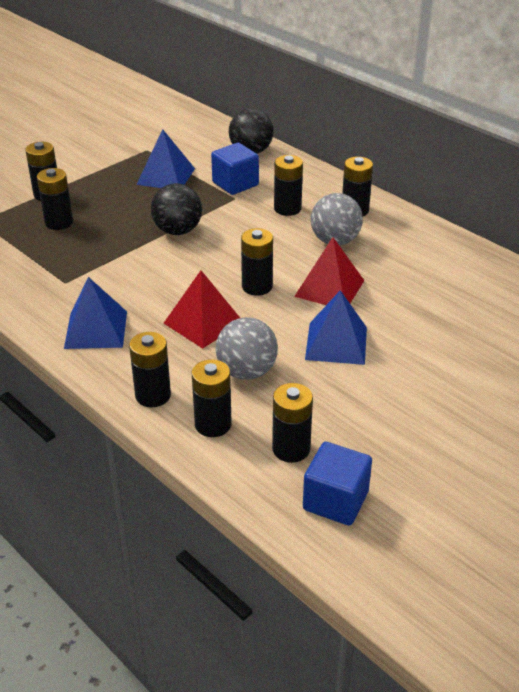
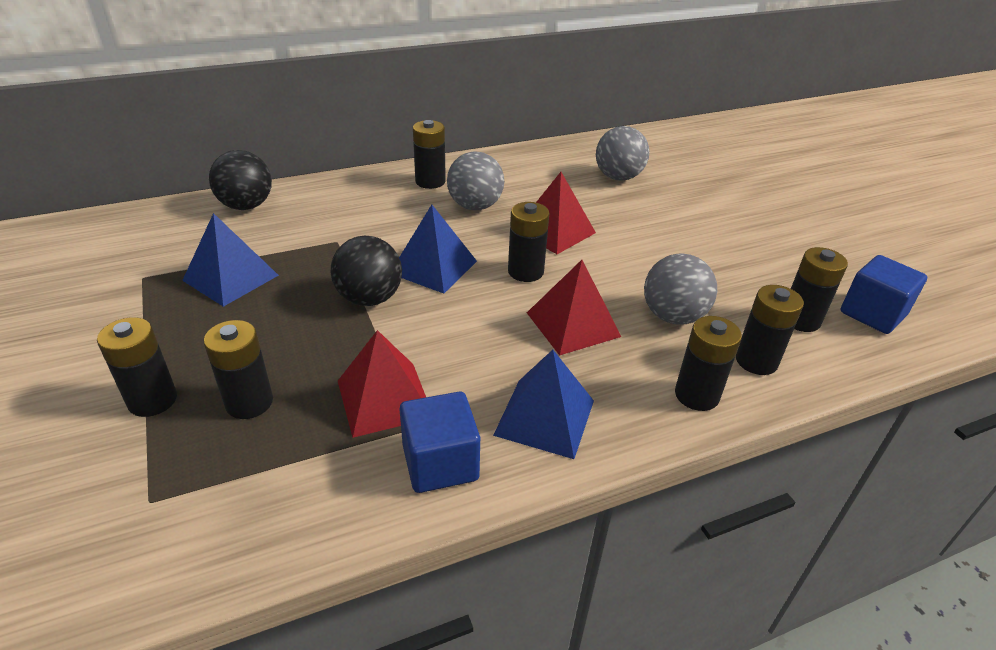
camera: 70 degrees left, 0 degrees up
blue cube [211,143,259,195] -> blue cube moved to [400,392,480,493]
black battery [274,155,303,216] -> none
blue pyramid [305,290,367,365] -> blue pyramid moved to [399,205,477,294]
none -> red pyramid [338,330,426,438]
none -> grey ball [596,126,650,181]

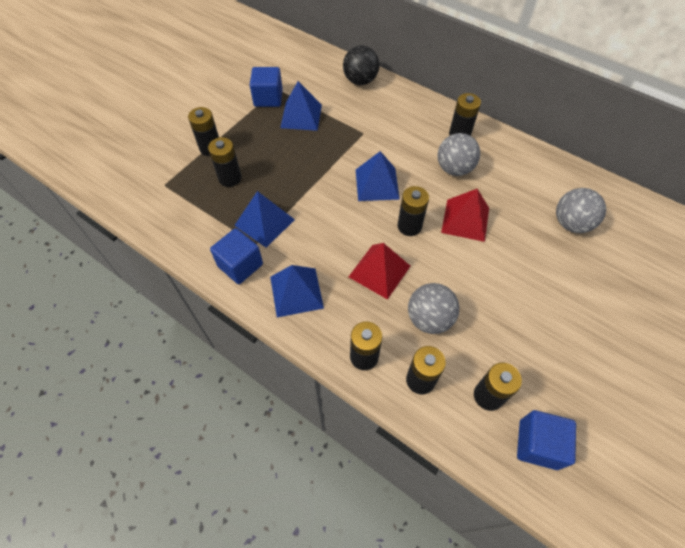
camera: 60 degrees right, 20 degrees up
black ball [331,236,402,306] -> none
red pyramid [338,330,426,438] -> blue pyramid [234,191,295,247]
none -> blue cube [250,67,283,107]

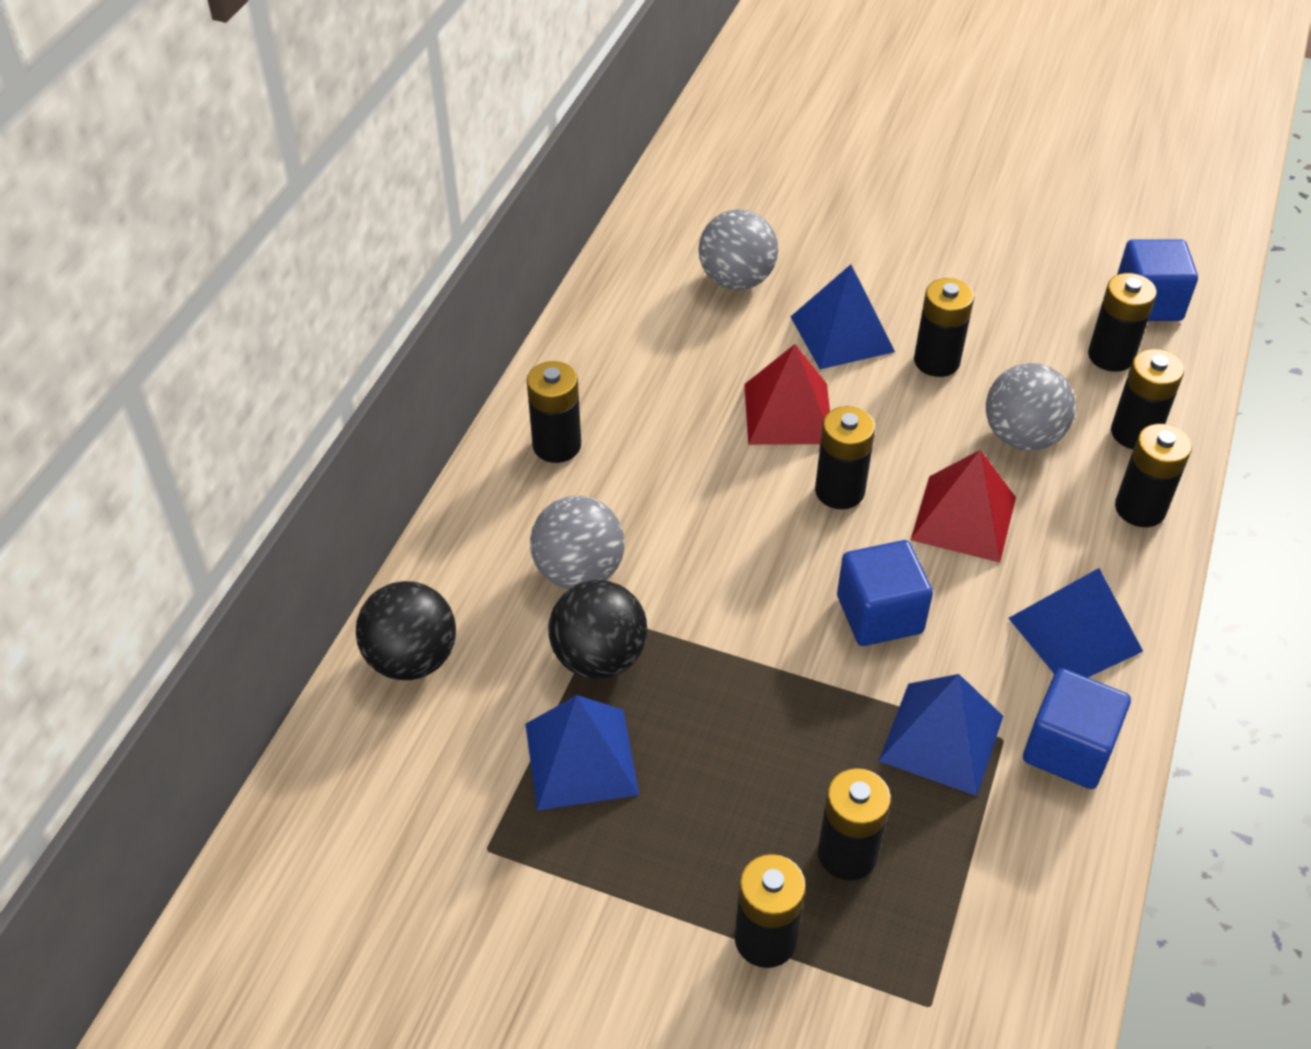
camera: 105 degrees left, 10 degrees down
blue cube [250,67,283,107] -> blue cube moved to [837,540,933,646]
blue pyramid [356,151,400,201] -> blue pyramid moved to [790,264,895,369]
grey ball [437,133,480,176] -> grey ball moved to [530,496,624,589]
none -> black ball [548,580,647,679]
none -> black battery [914,278,974,377]

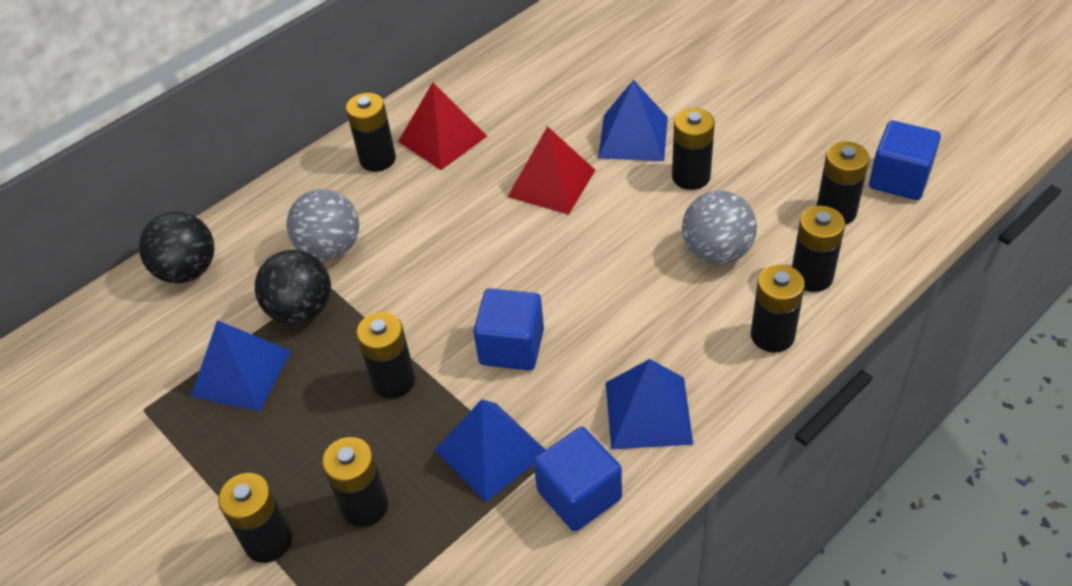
camera: 30 degrees right, 0 degrees up
grey ball [698,209,778,290] -> none
black battery [815,406,875,509] -> black battery moved to [356,312,415,399]
red pyramid [911,450,1016,563] -> red pyramid moved to [398,82,487,170]

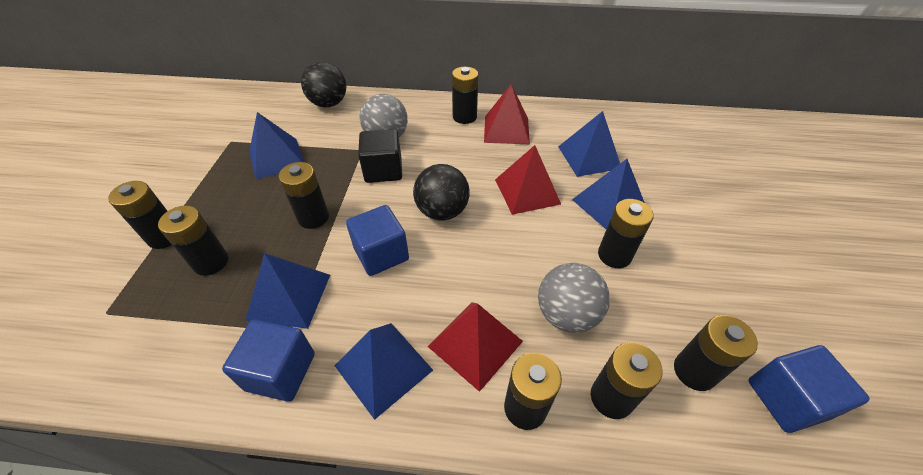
camera: 45 degrees right, 0 degrees up
black ball [255,250,331,324] -> black ball moved to [413,164,470,221]
none -> black cube [358,129,402,183]
none -> red pyramid [427,302,523,392]
none -> blue pyramid [558,111,620,177]

